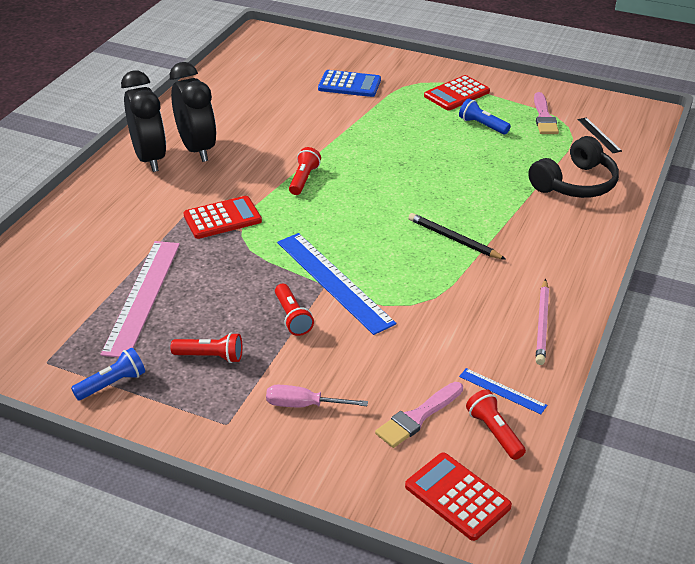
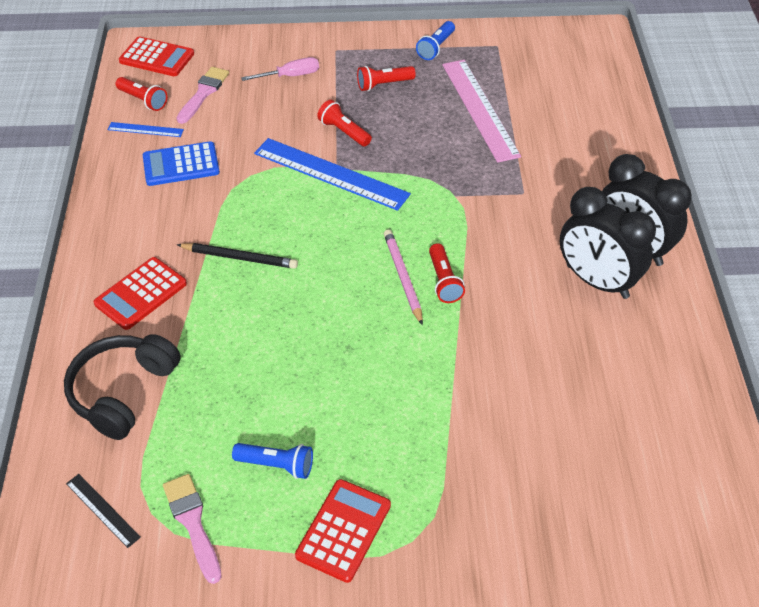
camera: 155 degrees right, 10 degrees up
red calculator [183,196,262,239] -> red calculator moved to [94,257,187,330]
blue calculator [318,70,381,97] -> blue calculator moved to [143,141,220,186]
pink pencil [536,279,549,365] -> pink pencil moved to [384,230,423,325]

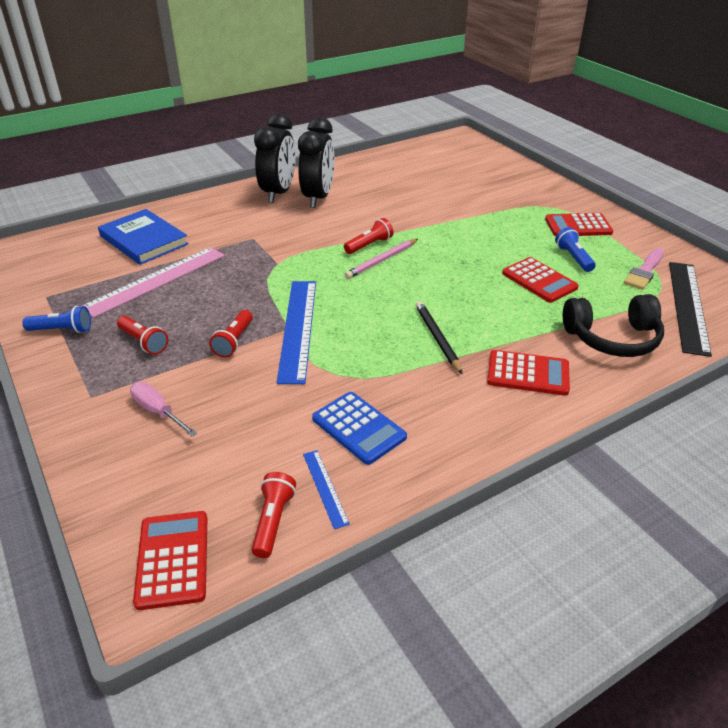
camera: 120 degrees left, 10 degrees down
black ruler [66,474,141,548] -> black ruler [669,262,712,357], size x2.12
pink brush [177,67,229,124] -> none
none -> blue book [98,209,189,265]
none -> red calculator [502,257,579,303]

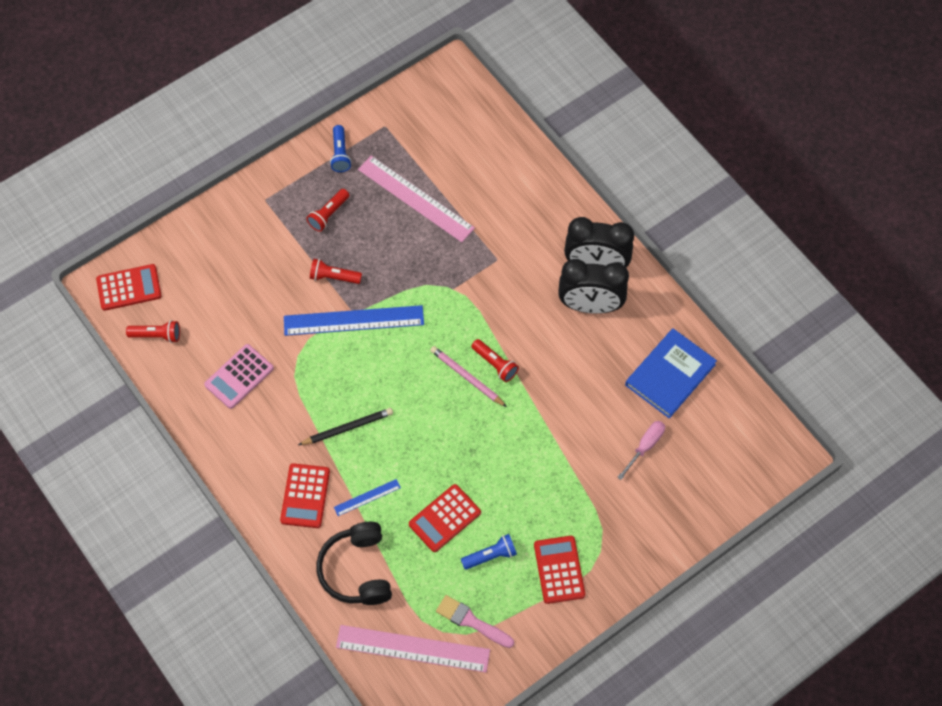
camera: 85 degrees right, 25 degrees up
blue book [98,209,189,265] -> blue book moved to [625,328,717,418]
pink screwdriver [130,382,197,437] -> pink screwdriver moved to [617,421,665,480]
blue ruler [303,450,350,529] -> blue ruler moved to [334,479,401,516]
blue calculator [312,392,407,465] -> pink calculator [204,344,274,409]
black ruler [669,262,712,357] -> pink ruler [336,625,490,673]

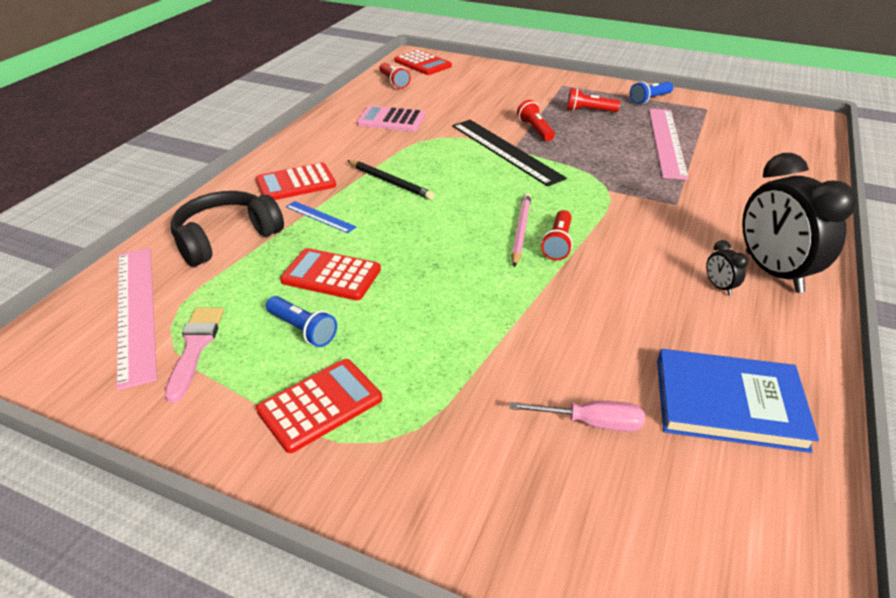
camera: 60 degrees right, 25 degrees down
blue ruler [284,305,424,336] -> black ruler [452,120,567,187]
black clock [558,259,629,314] -> black clock [706,240,748,296], size x0.40

